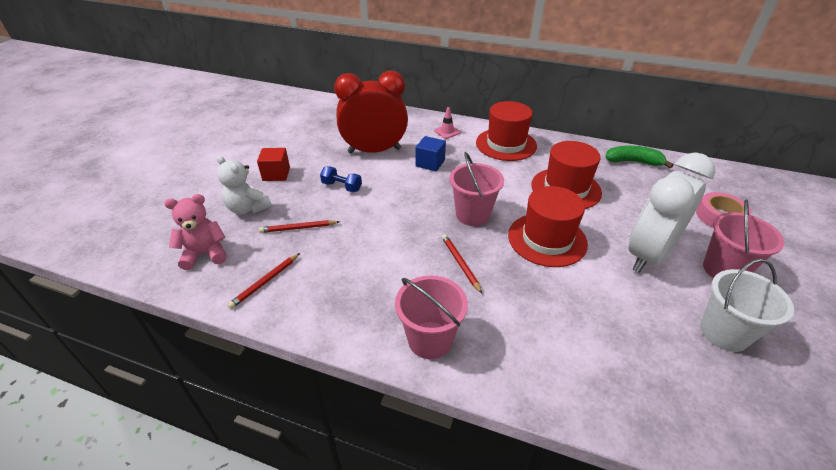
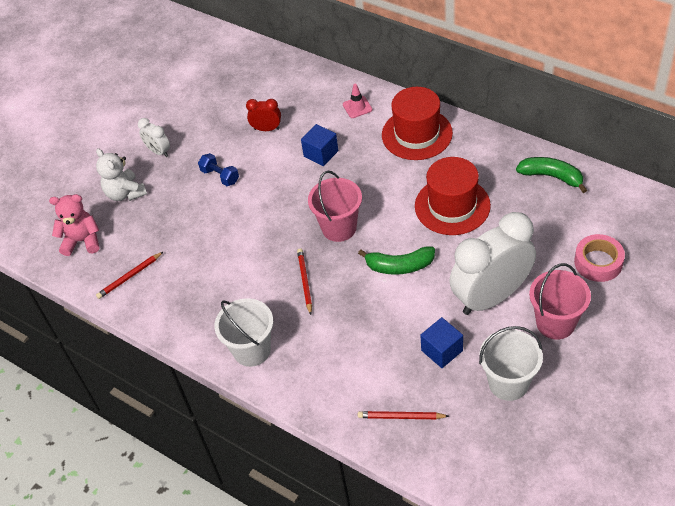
camera: 20 degrees right, 10 degrees up
red cube [257,148,290,181] -> white clock [138,118,170,157]
red pencil [259,220,340,233] -> red pencil moved to [358,411,449,419]
red clock [334,71,408,154] -> red clock [246,99,281,131], size x0.44
pink bucket [395,275,468,359] -> white bucket [214,298,273,367]
red hat [508,186,588,267] -> green banana [358,246,435,275]
none -> blue cube [421,317,463,368]

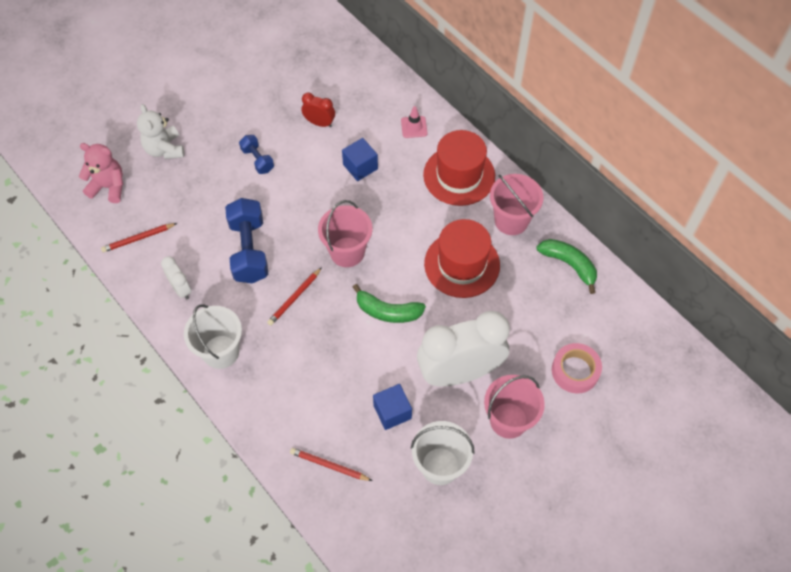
camera: 10 degrees right, 10 degrees up
white clock [138,118,170,157] -> white clock moved to [161,256,192,299]
red pencil [297,249,312,315] -> red pencil turned 150 degrees counterclockwise [267,267,322,326]
none -> blue dumbbell [225,198,268,283]
none -> pink bucket [490,174,544,235]

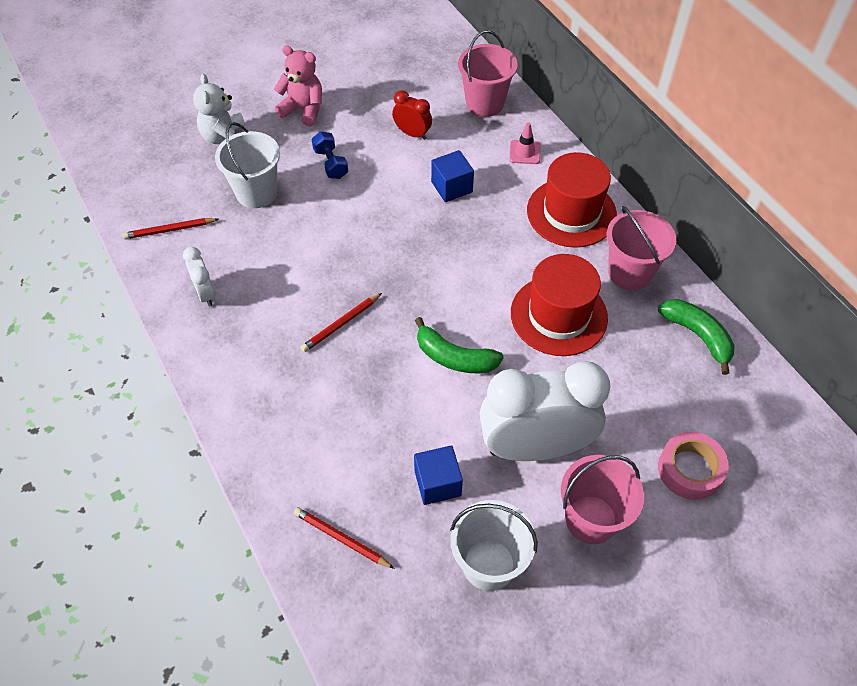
camera: 10 degrees right, 5 degrees down
pink teddy bear [79,143,123,203] -> pink teddy bear moved to [274,45,322,126]
white bucket [184,304,242,369] -> white bucket moved to [215,122,280,208]
blue dumbbell [225,198,268,283] -> none
pink bucket [318,200,372,267] -> pink bucket moved to [458,30,518,117]

